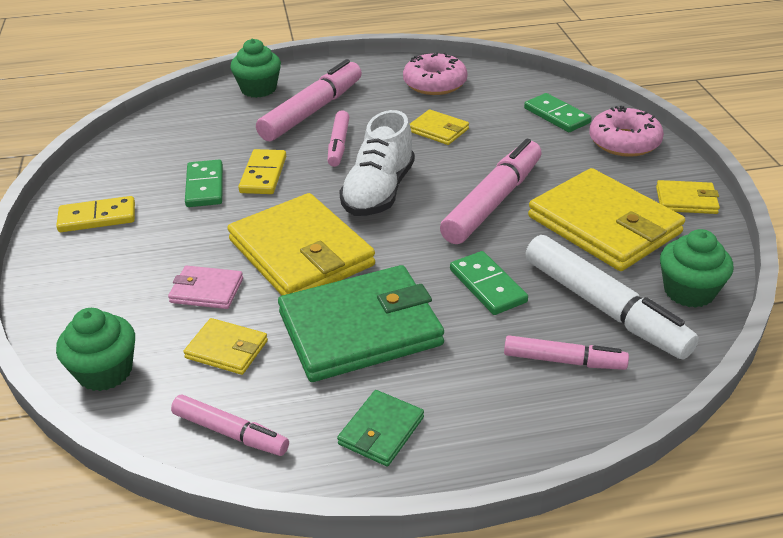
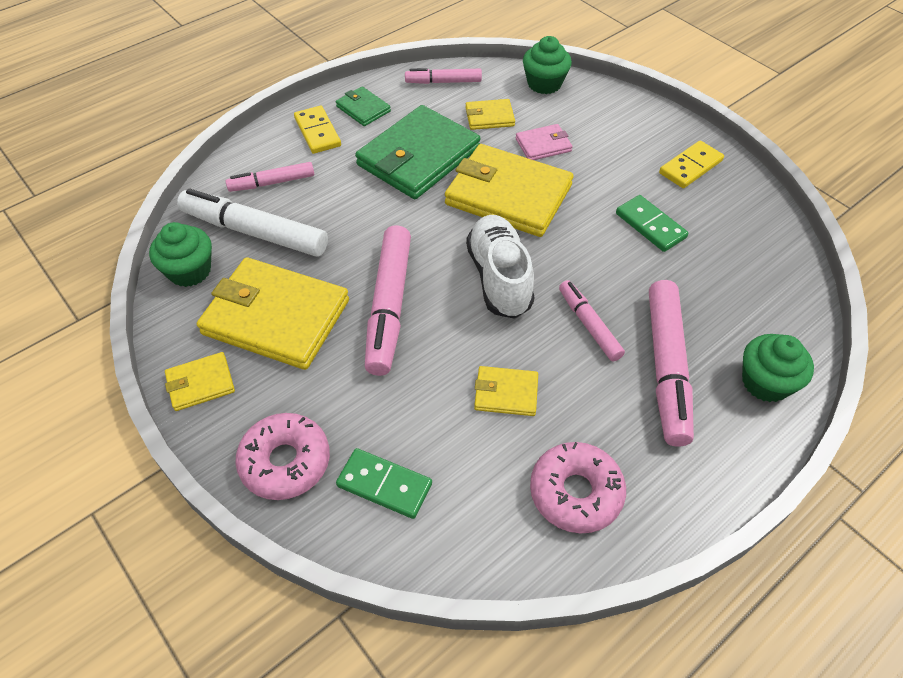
camera: 150 degrees right, 15 degrees up
yellow domino [238,149,286,194] -> yellow domino moved to [294,106,341,154]
green wallet [337,390,424,466] -> green wallet turned 45 degrees counterclockwise [336,86,391,126]
green domino [450,251,528,315] -> none

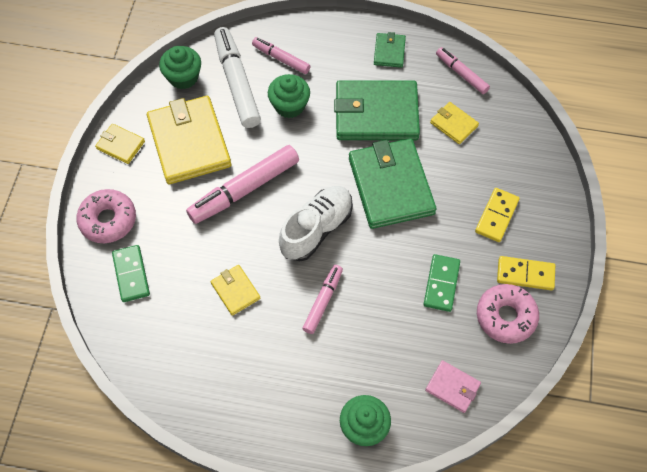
camera: 50 degrees right, 10 degrees up
yellow domino [294,106,341,154] -> yellow domino moved to [475,188,520,242]
yellow wallet [445,144,574,237] -> green wallet [349,138,437,229]
pink wallet [516,124,572,160] -> pink wallet moved to [425,360,481,413]
green cupcake [523,36,572,94] -> green cupcake moved to [268,74,310,118]
pink donut [530,442,626,534] -> pink donut moved to [477,284,539,344]
pink marker [649,280,694,447] -> none

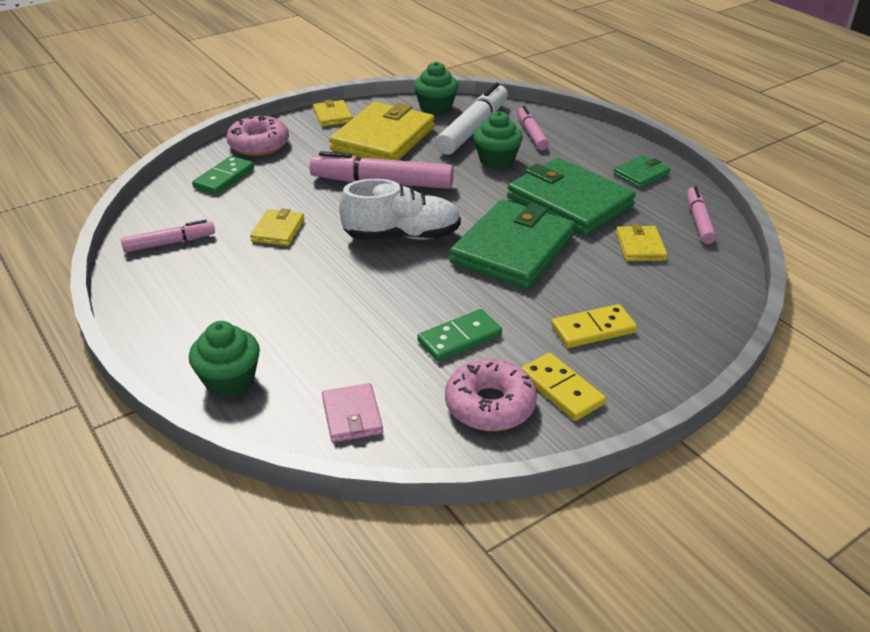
camera: 45 degrees right, 25 degrees down
pink marker [302,265,343,334] -> pink marker moved to [121,220,215,253]

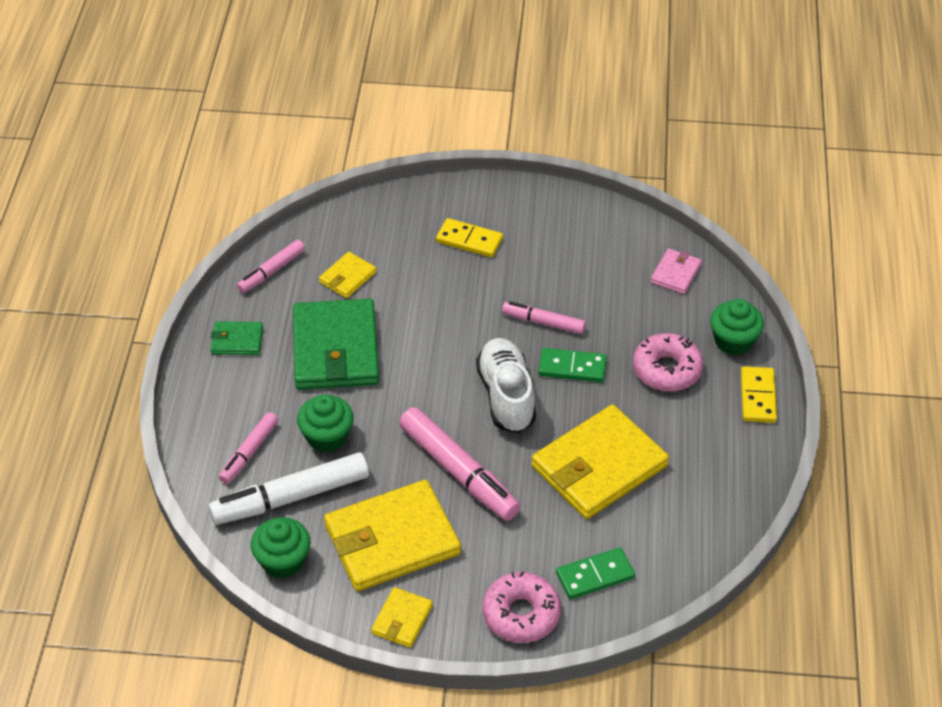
camera: 140 degrees left, 10 degrees up
pink marker [121,220,215,253] -> pink marker moved to [502,301,586,334]
yellow wallet [250,208,304,246] -> yellow wallet [531,405,669,519], size x2.12
white shoe [339,179,461,240] -> white shoe turned 45 degrees clockwise [476,338,536,433]
green domino [417,309,502,362] -> green domino moved to [538,348,607,382]
pink donut [445,359,537,431] -> pink donut moved to [633,333,703,391]
green wallet [450,199,575,289] -> none
yellow domino [521,353,606,421] -> yellow domino moved to [741,366,777,423]

